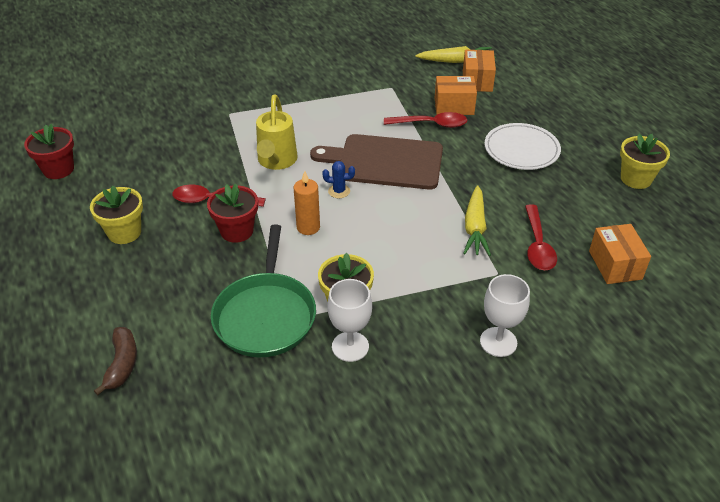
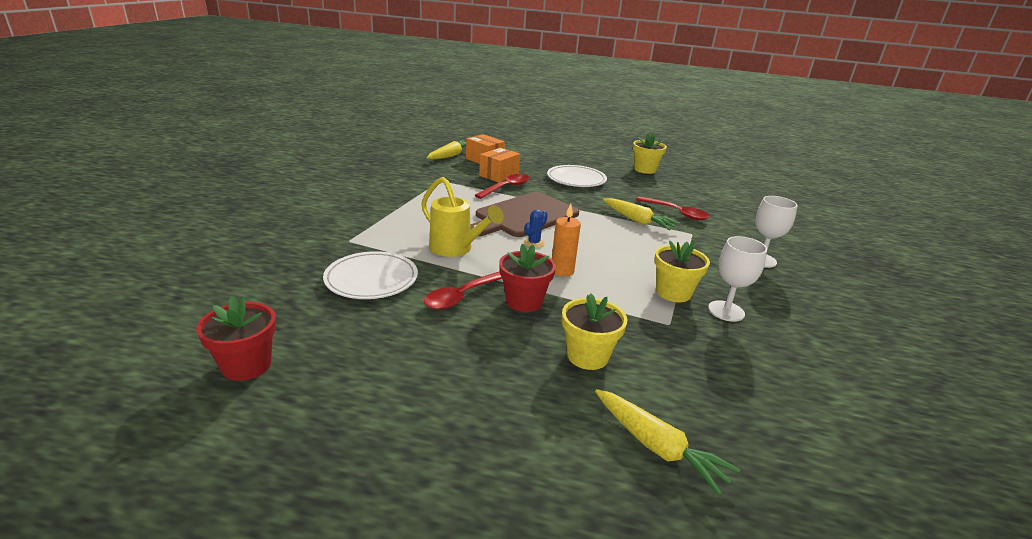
camera: 55 degrees left, 15 degrees down
yellow flower pot [90,186,143,244] -> yellow flower pot moved to [562,293,627,370]
brown banana [94,327,137,395] -> yellow carrot [595,389,740,495]
green pan [211,224,316,357] -> none
orange box [589,224,651,284] -> none
none -> white plate [323,251,418,299]

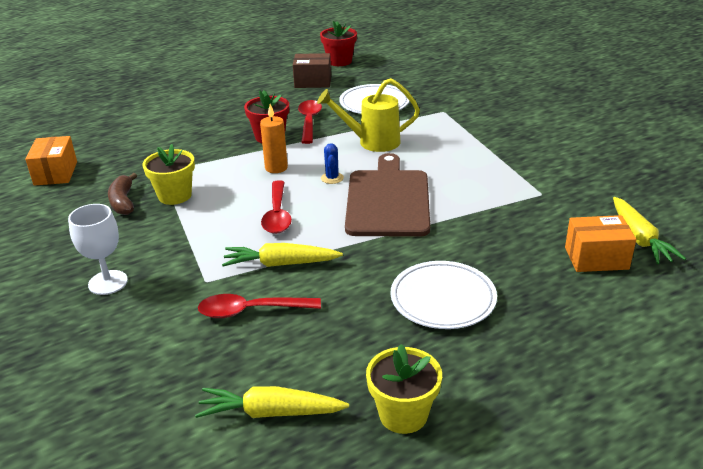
camera: 140 degrees right, 5 degrees up
red spoon [475,174,529,199] -> red spoon moved to [261,180,292,234]
orange box [479,148,520,183] -> orange box moved to [25,136,77,186]
yellow flower pot [562,293,627,370] -> none
yellow carrot [595,389,740,495] -> yellow carrot moved to [195,386,349,418]
white goblet [708,236,767,322] -> brown banana [108,173,137,215]
none -> brown box [293,53,331,88]

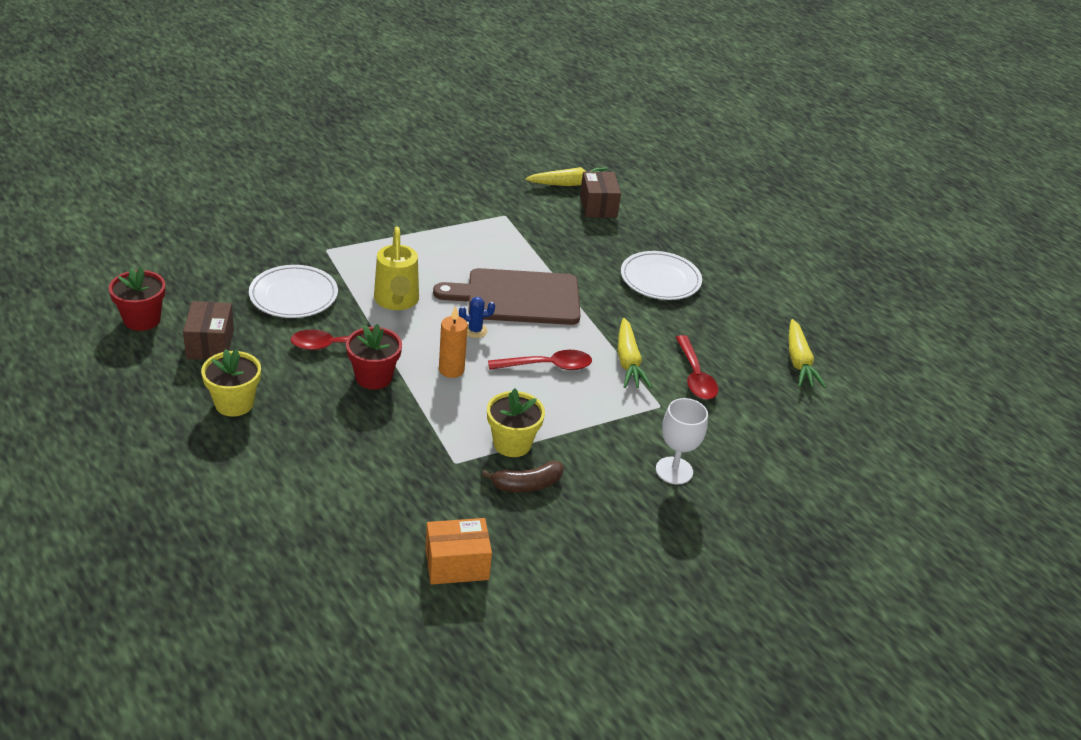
camera: 100 degrees left, 5 degrees up
yellow flower pot [366,344,442,434] -> yellow flower pot moved to [201,349,261,417]
orange box [565,215,636,272] -> brown box [580,171,621,218]

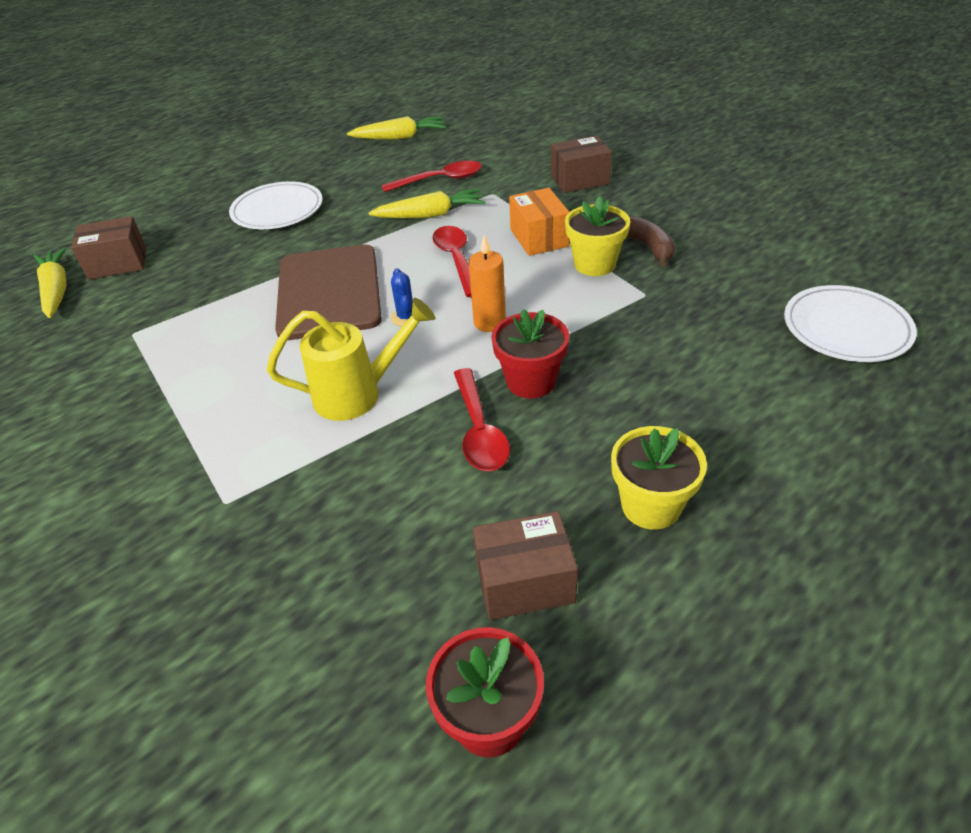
camera: 90 degrees left, 5 degrees up
white plate [249,265,338,318] -> white plate moved to [784,285,917,362]
orange box [426,518,492,585] -> orange box moved to [509,188,569,256]
white goblet [656,398,708,484] -> brown box [551,136,612,193]

